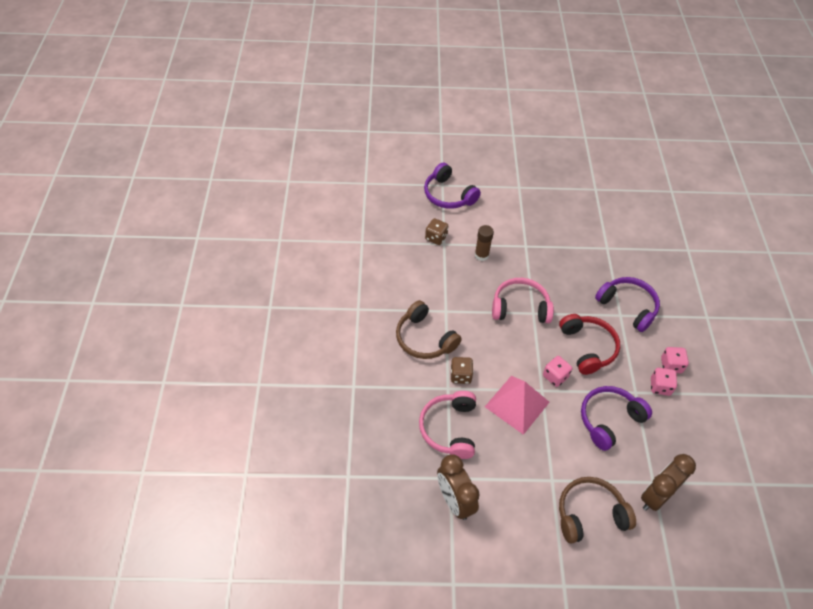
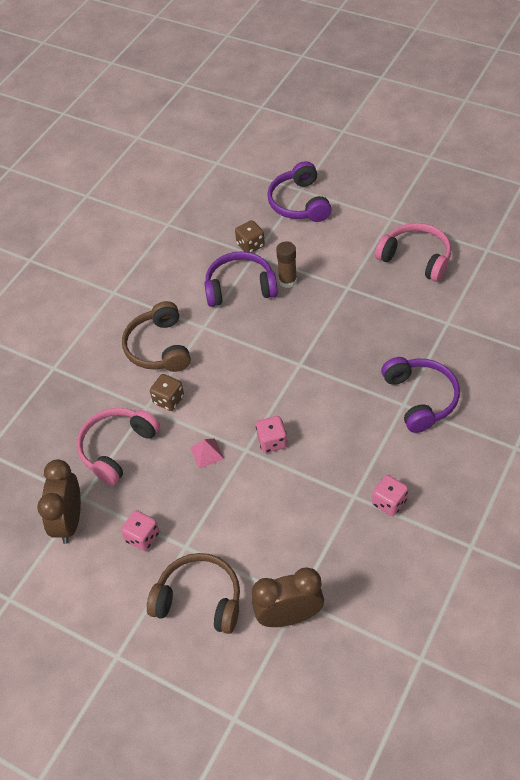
camera: 35 degrees right, 0 degrees up
pink pyramid [485,376,550,435] -> pink pyramid [190,439,224,469], size x0.46
pink headphones [492,278,554,323] -> pink headphones moved to [375,223,451,282]
red headphones [559,314,620,375] -> none
purple headphones [581,386,652,451] -> purple headphones moved to [204,251,278,307]
pink dice [661,347,689,373] -> pink dice moved to [121,510,159,551]

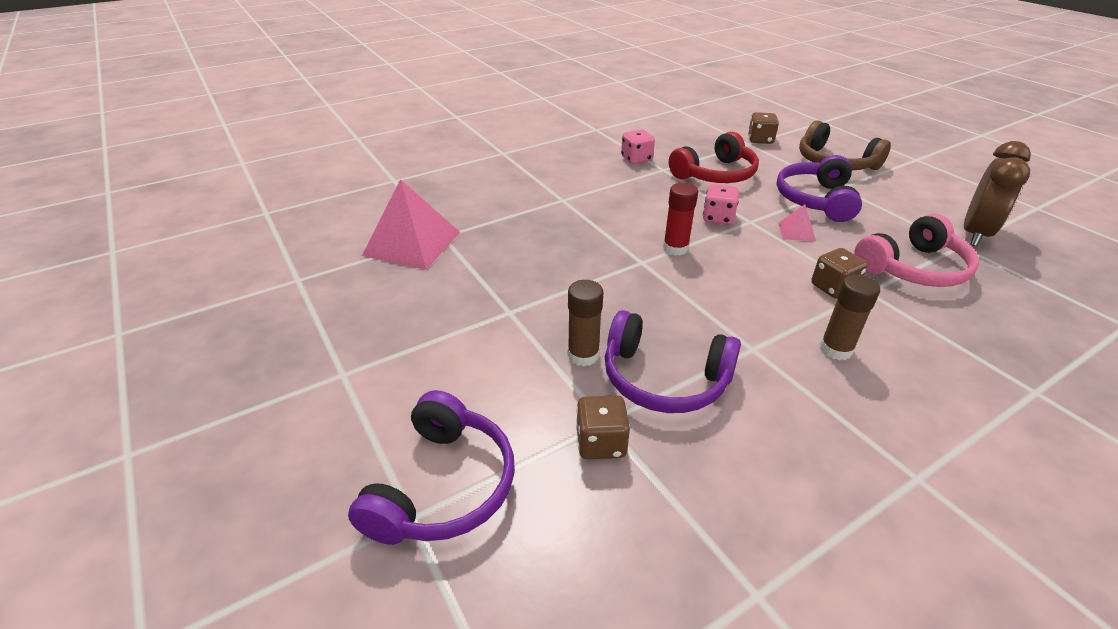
camera: 155 degrees left, 15 degrees down
pink dice [121,510,159,551] -> none
brown headphones [122,301,191,372] -> brown glue stick [820,274,880,361]
brown clock [252,567,324,627] -> brown dice [748,112,779,144]
pink headphones [375,223,451,282] -> none
purple headphones [381,357,460,433] -> purple headphones moved to [776,155,862,222]
none -> pink pyramid [362,179,460,270]
none -> red glue stick [663,183,698,255]
none -> red headphones [669,132,759,183]

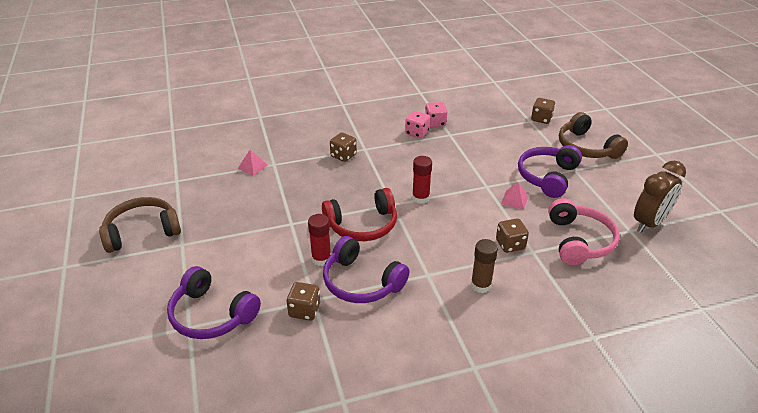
camera: 15 degrees right, 0 degrees up
purple headphones [348,390,515,545] -> purple headphones turned 90 degrees clockwise [167,266,261,339]
pink pyramid [362,179,460,270] -> pink pyramid [238,150,268,176], size x0.46
brown glue stick [568,280,603,366] -> red glue stick [308,214,331,266]
red headphones [669,132,759,183] -> red headphones moved to [322,188,397,241]
pink dice [703,184,739,225] -> pink dice moved to [405,111,430,138]
pink headphones [855,214,979,287] -> pink headphones turned 75 degrees counterclockwise [548,198,620,265]
none -> brown headphones [99,197,181,253]
none -> brown dice [330,132,357,162]

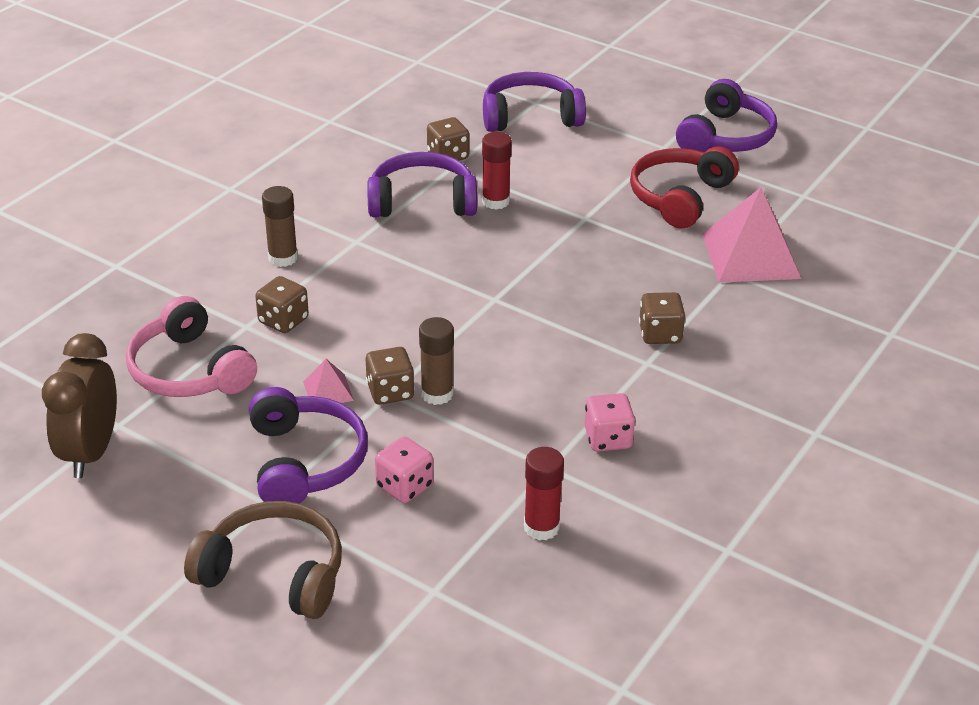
camera: 140 degrees right, 0 degrees up
brown headphones [99,197,181,253] -> purple headphones [676,79,777,153]
pink pyramid [238,150,268,176] -> pink pyramid [702,187,801,283], size x2.18
red headphones [322,188,397,241] -> red headphones moved to [630,146,739,228]
red glue stick [412,156,432,204] -> red glue stick moved to [524,447,564,541]
pink dice [425,102,447,127] -> pink dice moved to [375,436,434,503]
brown dice [531,98,555,124] -> brown dice moved to [366,347,415,405]
none -> brown glue stick [419,317,454,405]

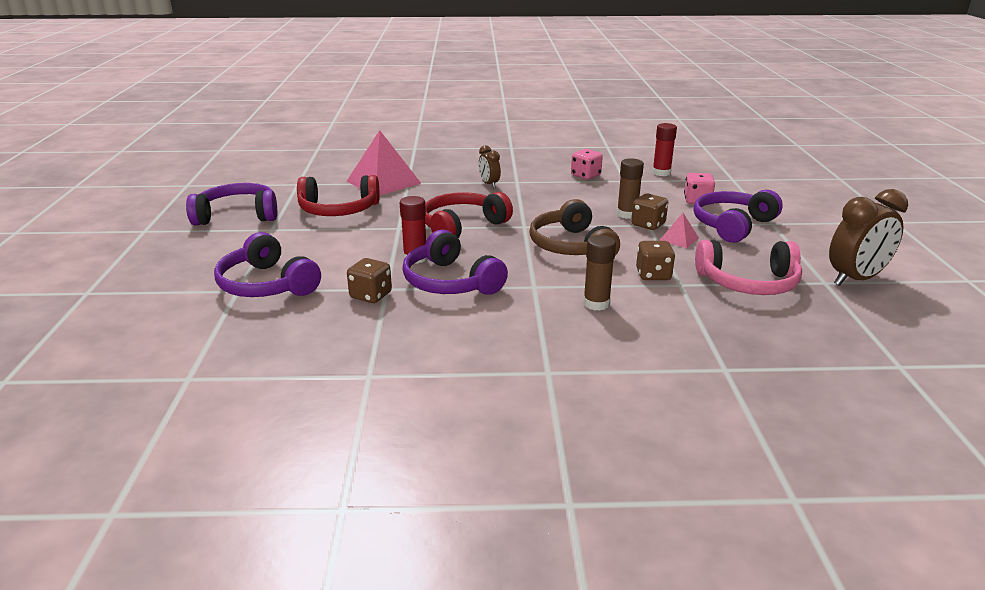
camera: 125 degrees left, 10 degrees down
pink headphones [126,296,257,397] -> pink headphones turned 75 degrees clockwise [695,240,802,295]
brown headphones [184,501,342,619] -> brown headphones moved to [529,199,620,256]
brown dice [639,292,685,344] -> brown clock [478,145,501,188]
none -> red headphones [425,192,513,238]

